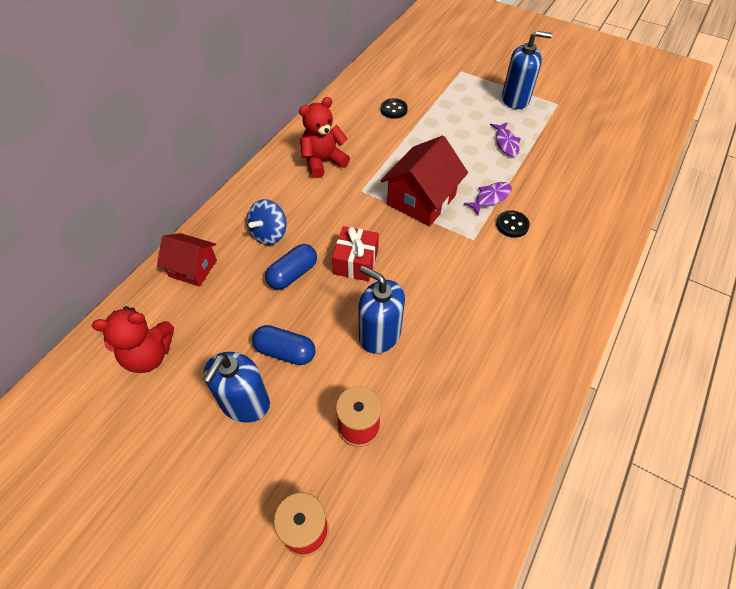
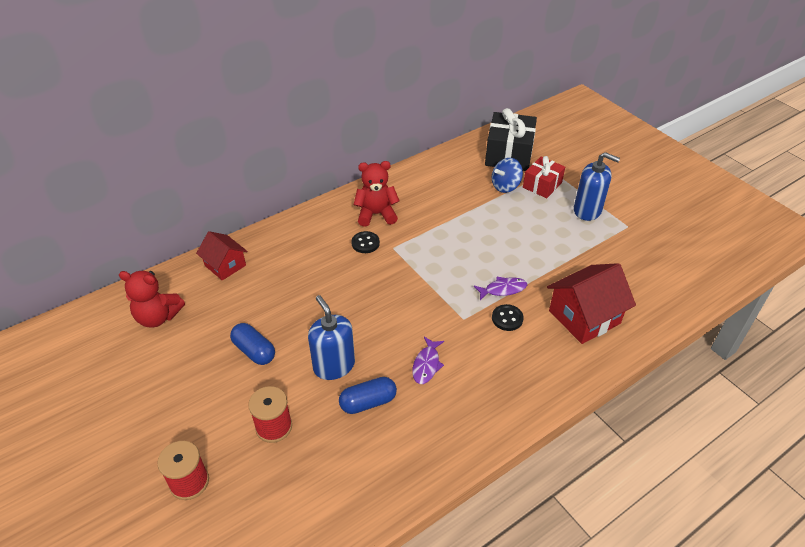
camera: 25 degrees right, 10 degrees down
blue soap dispenser [203,352,270,423] -> none
blue spinning top [247,199,286,245] -> blue spinning top moved to [492,158,523,193]
blue capsule [265,244,317,290] -> blue capsule moved to [339,377,397,414]
red gift [332,226,379,281] -> red gift moved to [523,156,565,198]
black button [380,98,408,119] -> black button moved to [351,231,380,253]
red house [381,136,468,226] -> red house moved to [547,263,636,344]
purple fish [490,122,521,157] -> purple fish moved to [412,337,444,384]
none -> black gift [485,108,537,171]

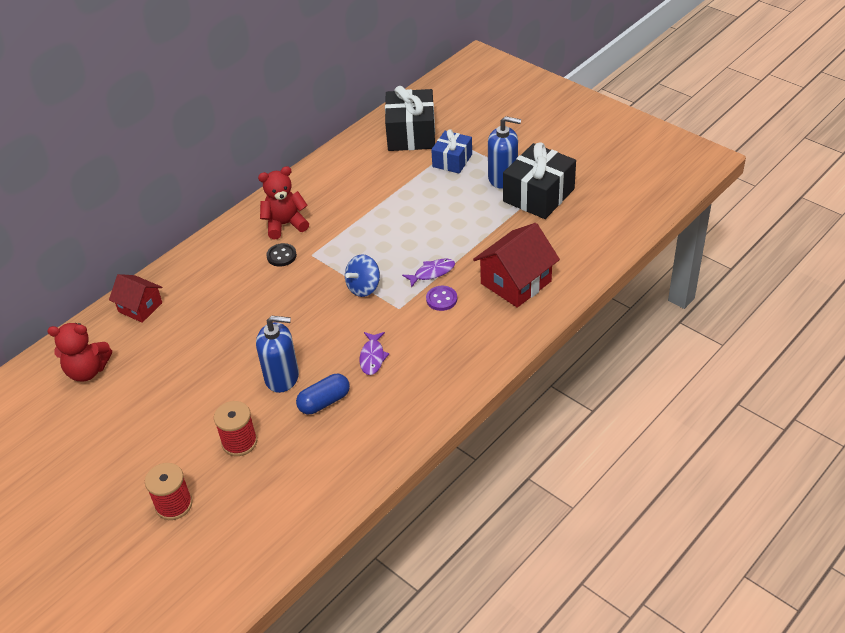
camera: 10 degrees left, 0 degrees up
blue capsule [230,323,275,365] -> none
blue soap dispenser [308,295,355,380] -> blue soap dispenser turned 135 degrees clockwise [256,316,299,393]
blue spinning top [492,158,523,193] -> blue spinning top moved to [345,254,380,297]
black button [492,304,524,331] -> purple button [426,286,457,311]
red gift [523,156,565,198] -> blue gift [431,129,472,174]
none -> black gift [503,142,576,219]

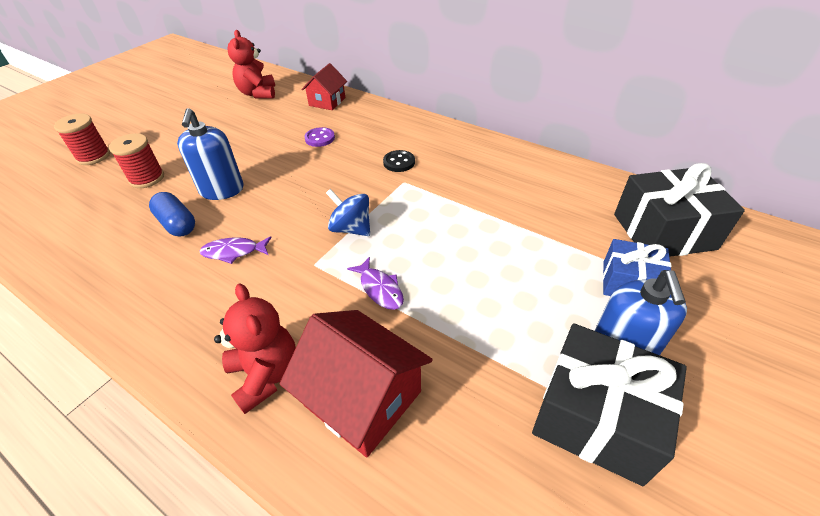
camera: 80 degrees right, 0 degrees up
red teddy bear [258,166,309,240] -> red teddy bear moved to [214,283,296,414]
purple button [426,286,457,311] -> purple button moved to [304,127,335,147]

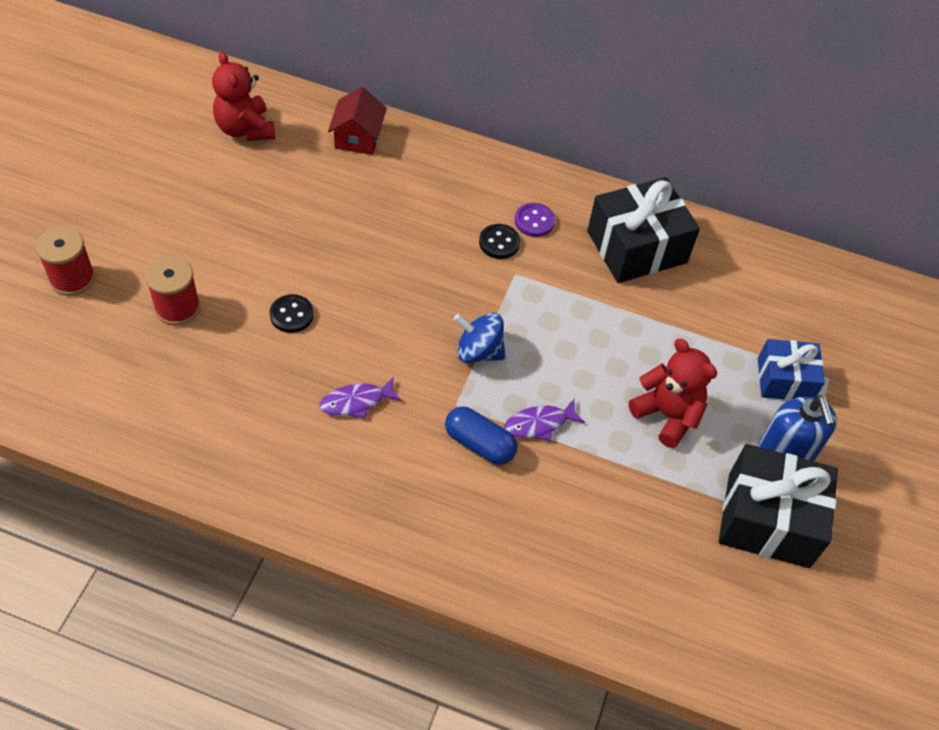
camera: 20 degrees left, 10 degrees up
blue capsule [149,192,195,236] -> blue capsule moved to [445,407,517,465]
blue soap dispenser [177,108,243,200] -> black button [270,294,314,333]
red teddy bear [214,283,296,414] -> red teddy bear moved to [629,339,717,448]
red house [280,310,433,457] -> none
purple button [304,127,335,147] -> purple button moved to [515,203,555,237]
purple fish [347,257,404,310] -> purple fish turned 120 degrees clockwise [504,399,585,441]
black gift [614,163,745,257] -> black gift moved to [587,177,700,283]

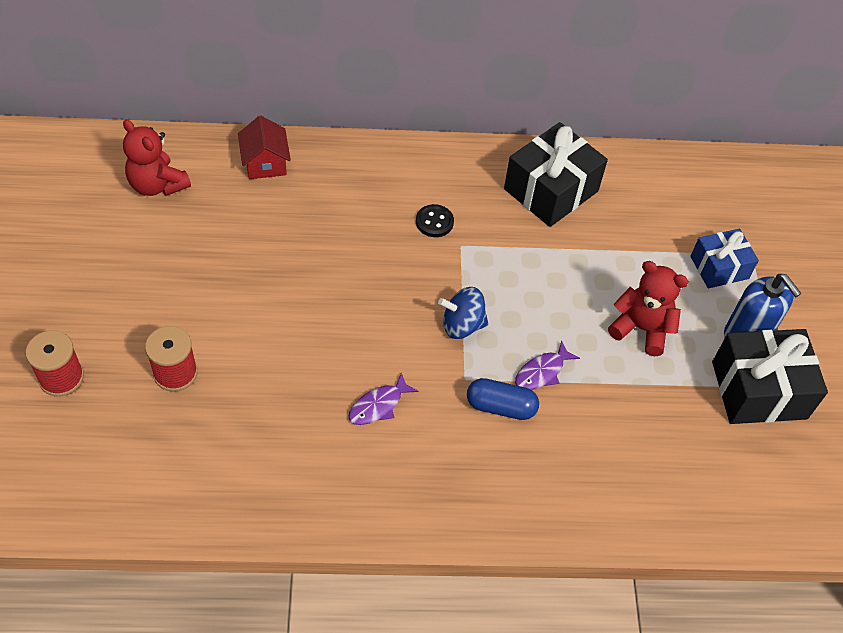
camera: 20 degrees left, 0 degrees up
black button [270,294,314,333] -> none
purple button [515,203,555,237] -> none

